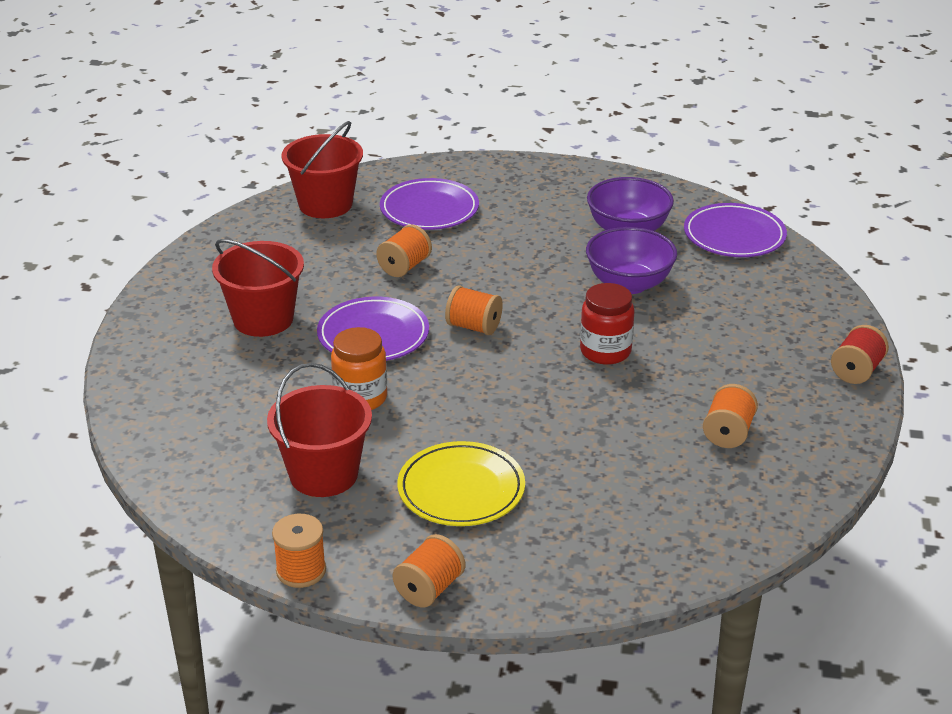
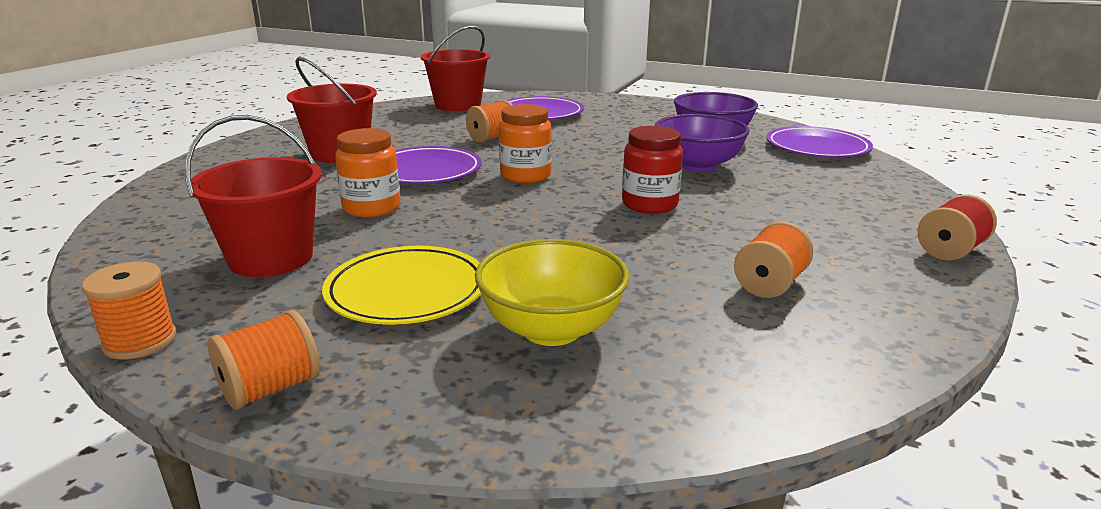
camera: 15 degrees right, 10 degrees down
orange spool [445,286,503,335] -> orange jar [499,104,552,183]
none -> yellow bowl [475,239,629,346]

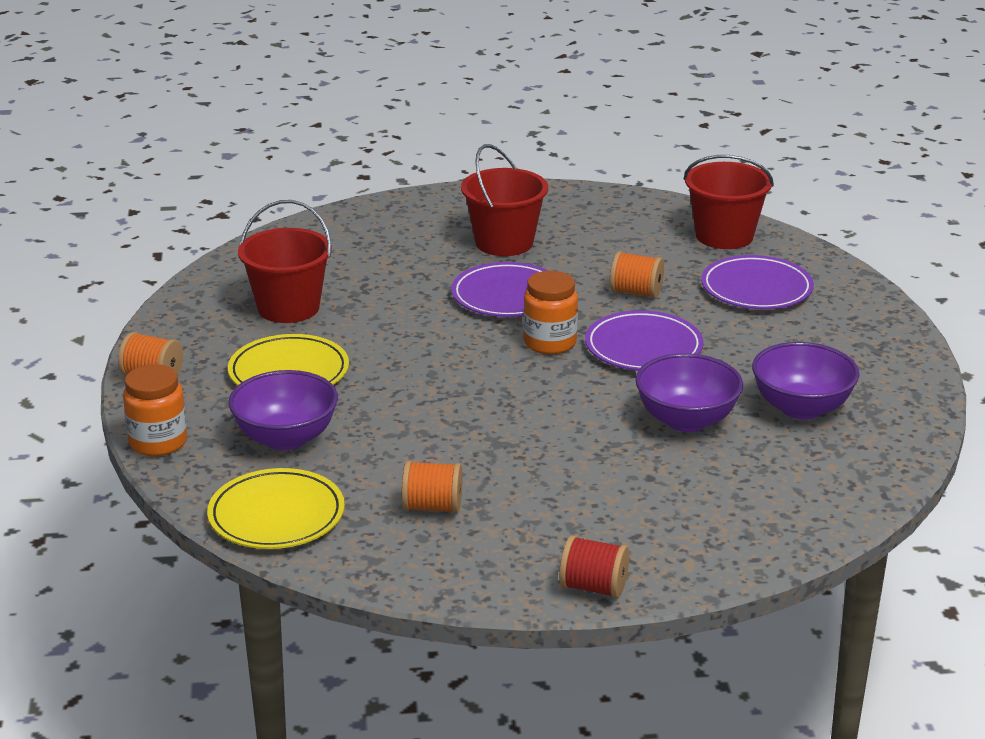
camera: 60 degrees right, 5 degrees up
orange spool [82,262,177,359] -> none
orange jar [335,128,400,218] -> orange jar moved to [123,364,187,456]
yellow bowl [475,239,629,346] -> purple bowl [229,370,338,450]
red jar [622,126,683,214] -> none
purple plate [766,126,873,158] -> purple plate moved to [585,310,704,371]
none -> yellow plate [207,468,345,549]

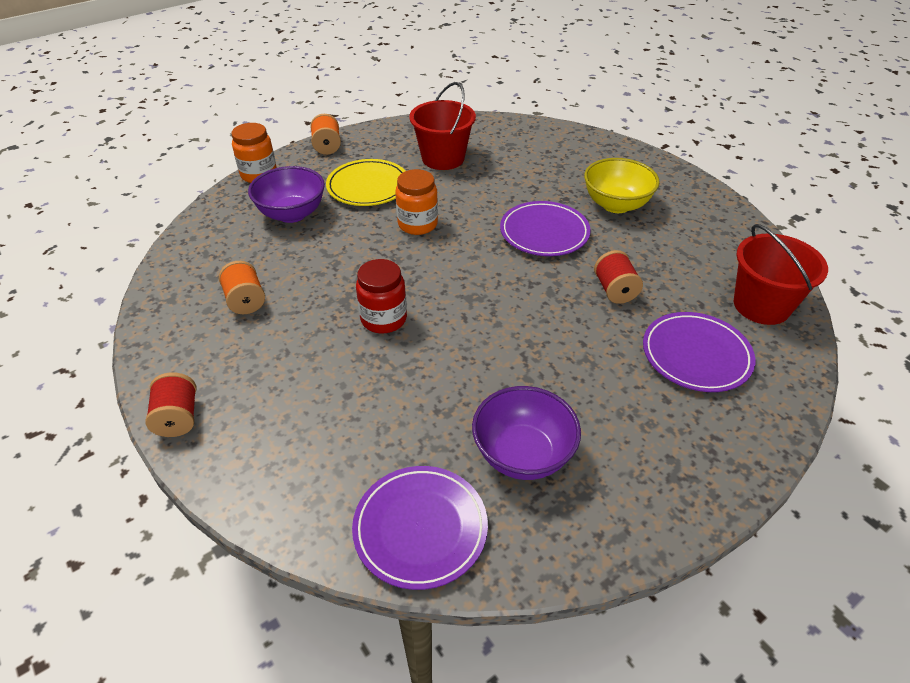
camera: 60 degrees right, 15 degrees up
yellow plate [207,468,345,549] -> none
red bucket [461,144,548,256] -> yellow bowl [584,158,660,213]
orange jar [523,271,578,355] -> orange jar moved to [395,169,438,235]
purple plate [585,310,704,371] -> purple plate moved to [352,466,488,590]
orange spool [610,251,664,298] -> red spool [594,250,643,304]
purple bowl [635,353,743,432] -> none
none -> red jar [356,259,407,333]

